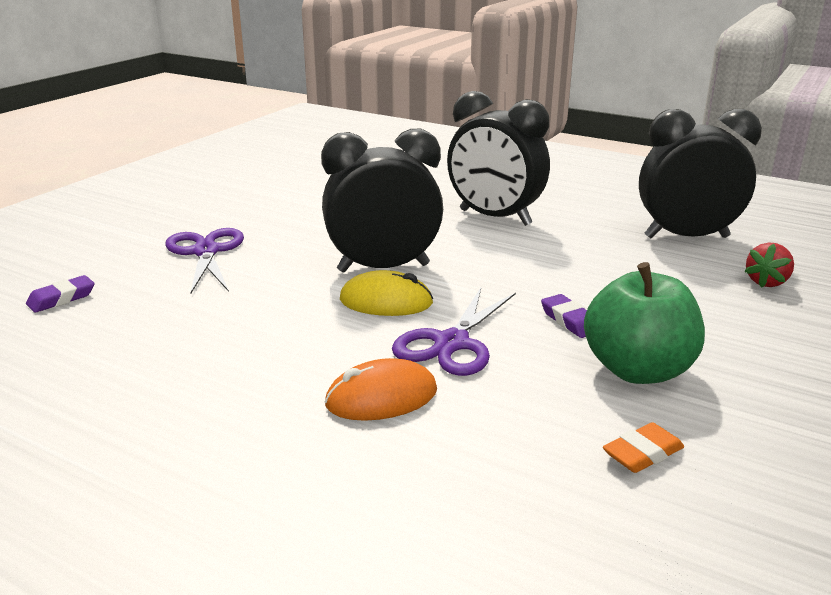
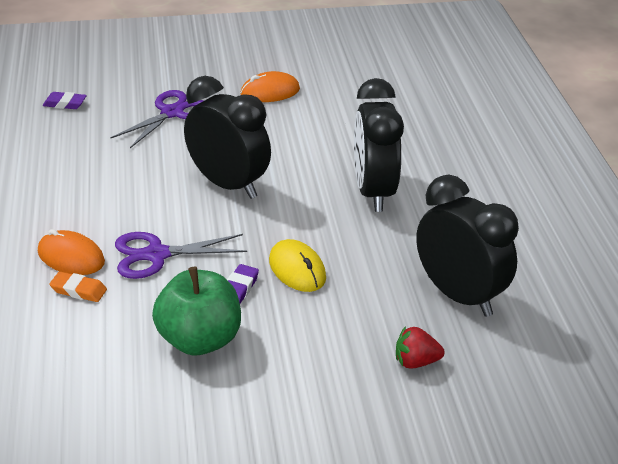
camera: 50 degrees right, 10 degrees up
yellow mouse [340,270,433,316] -> yellow mouse moved to [269,239,326,292]
orange eraser [603,422,684,473] -> orange eraser moved to [49,271,107,302]
none -> orange mouse [240,71,300,102]

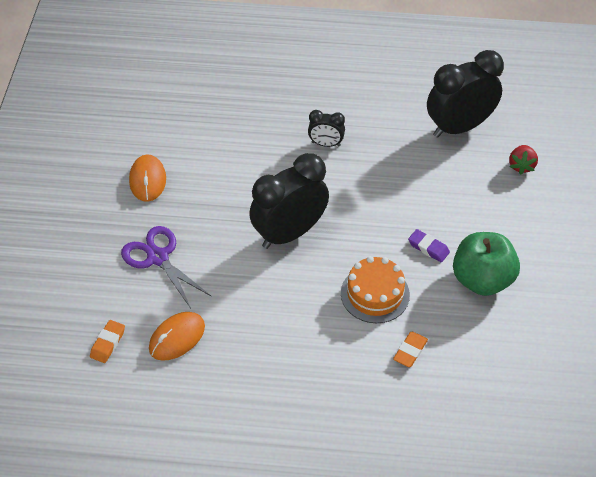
camera: 75 degrees left, 15 degrees up
orange mouse [38,229,105,275] -> orange mouse moved to [149,312,205,361]
purple eraser [43,92,87,109] -> orange eraser [90,320,125,363]
purple scissors [115,232,247,279] -> orange cake [341,256,410,323]
yellow mouse [269,239,326,292] -> none
black clock [354,78,404,212] -> black clock [308,110,345,147], size x0.48

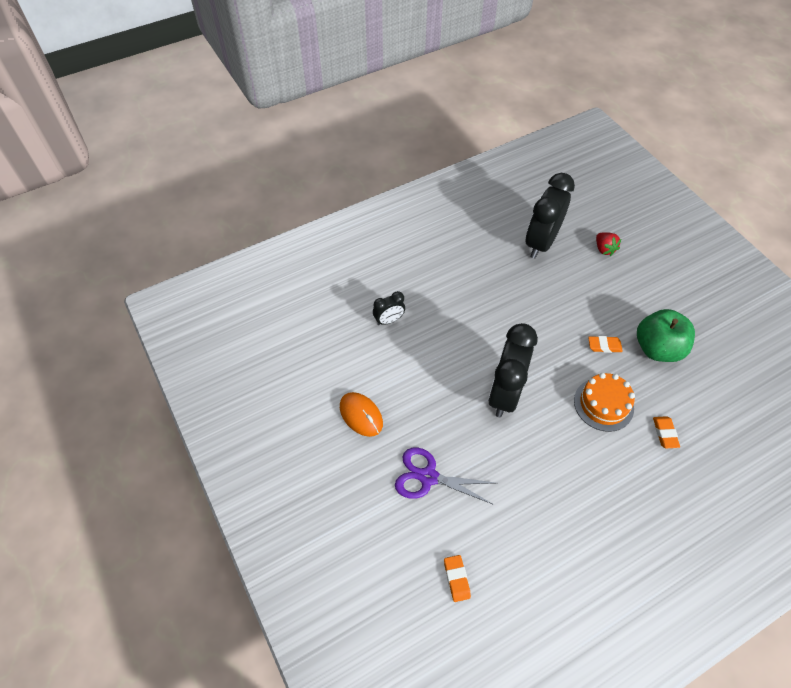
camera: 35 degrees left, 5 degrees up
orange mouse [149,312,205,361] -> none
black clock [308,110,345,147] -> black clock moved to [373,291,405,325]
purple eraser [408,229,450,262] -> orange eraser [588,336,623,353]

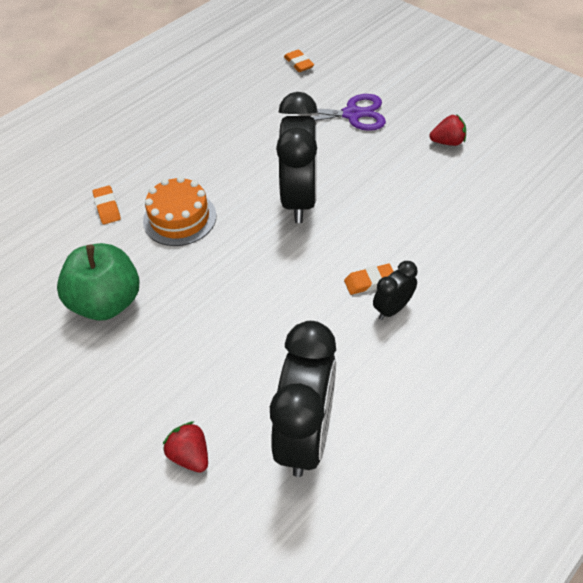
camera: 165 degrees right, 5 degrees down
orange mouse [340,392,383,437] -> red strawberry [430,114,466,146]
black clock [373,291,405,325] -> black clock moved to [373,261,418,320]
orange eraser [588,336,623,353] -> orange eraser moved to [344,264,394,295]

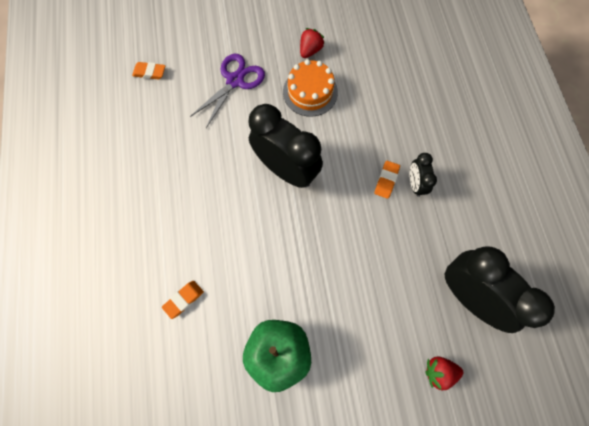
camera: 55 degrees left, 20 degrees up
orange eraser [93,186,121,224] -> orange eraser turned 60 degrees counterclockwise [162,281,204,319]
orange cake [143,176,216,246] -> orange cake moved to [283,59,338,117]

